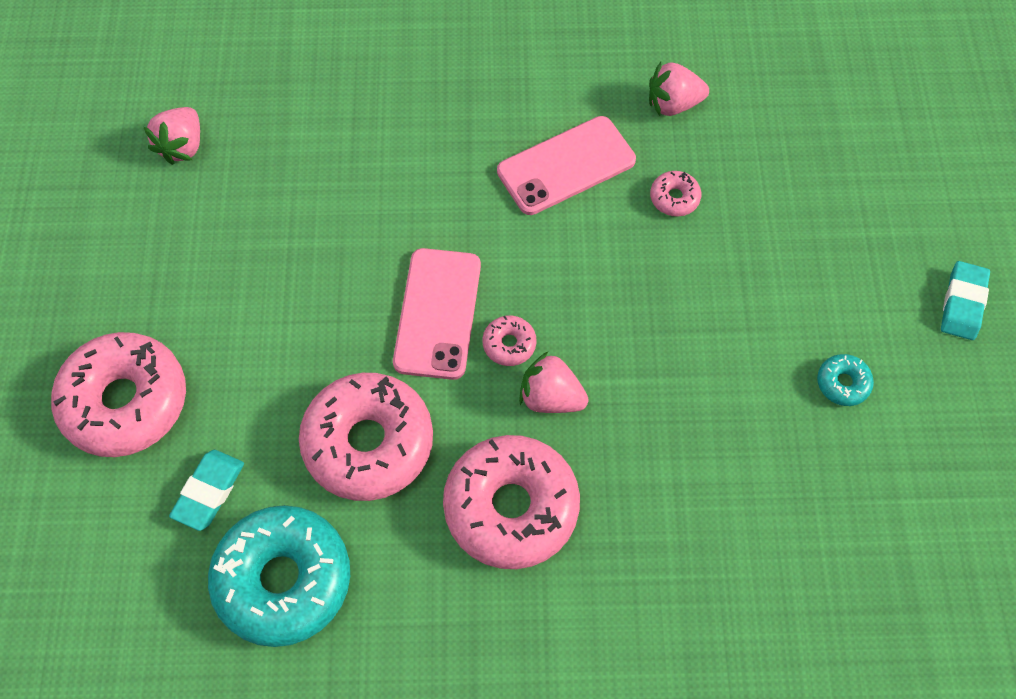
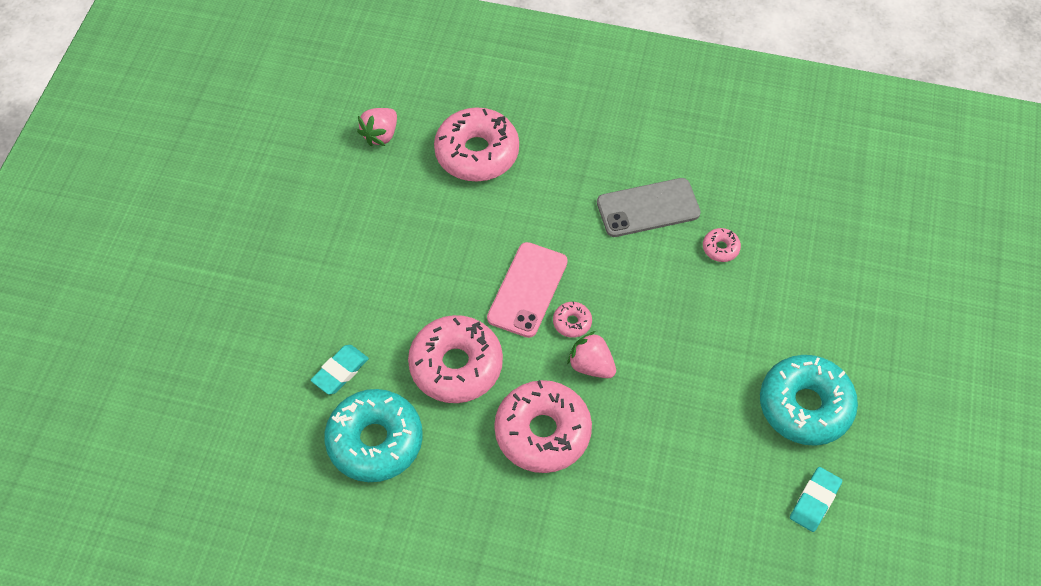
camera: 15 degrees right, 5 degrees down
pink donut [51,332,186,457] -> pink donut moved to [434,107,519,181]
pink phone [497,116,636,215] -> grey phone [597,178,701,237]
pink strawberry [649,62,709,116] -> none
turquoise donut [817,354,874,406] -> turquoise donut [760,355,858,446], size x2.35
turquoise eraser [941,261,990,340] -> turquoise eraser moved to [790,467,842,532]

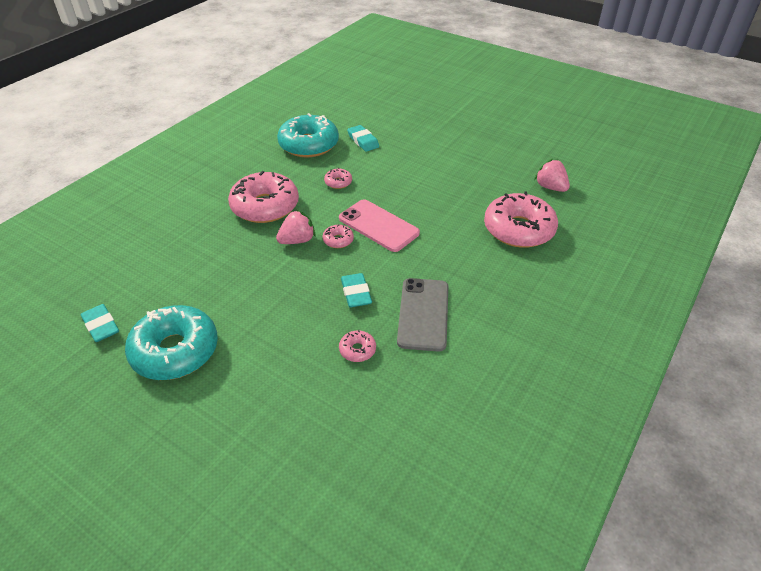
camera: 110 degrees right, 15 degrees down
pink donut [408,315,503,403] -> pink donut [324,168,352,189], size x0.43
none -> turquoise eraser [341,273,372,307]

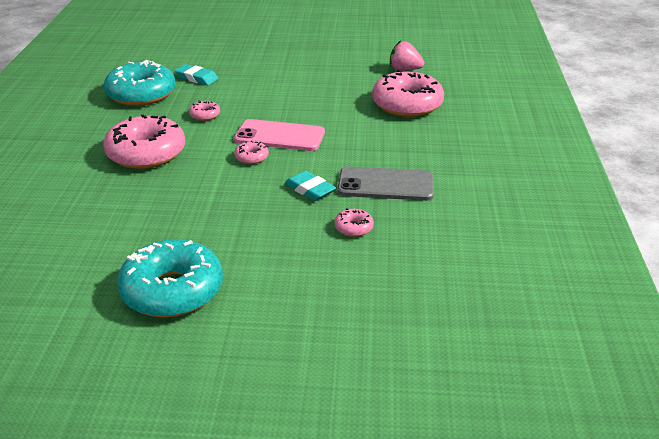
camera: 30 degrees left, 10 degrees down
turquoise eraser [81,304,119,342] -> none
pink strawberry [276,210,316,244] -> none
grey phone [397,278,448,351] -> grey phone turned 60 degrees counterclockwise [337,166,434,201]

